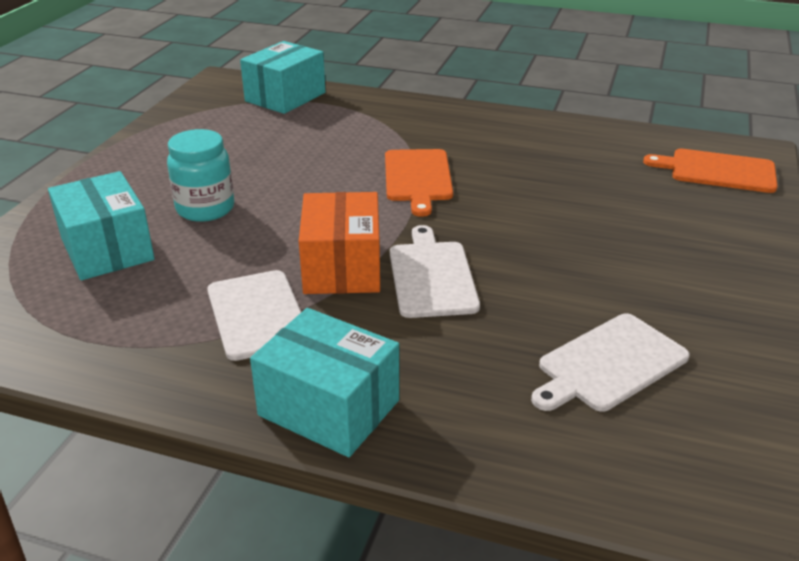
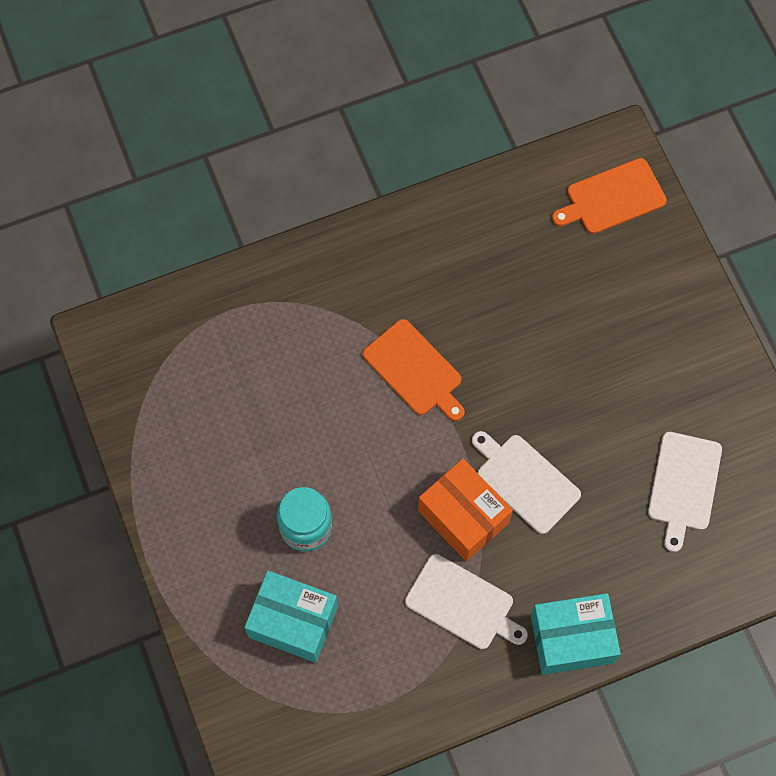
camera: 40 degrees left, 35 degrees up
turquoise box [240,41,325,114] -> none

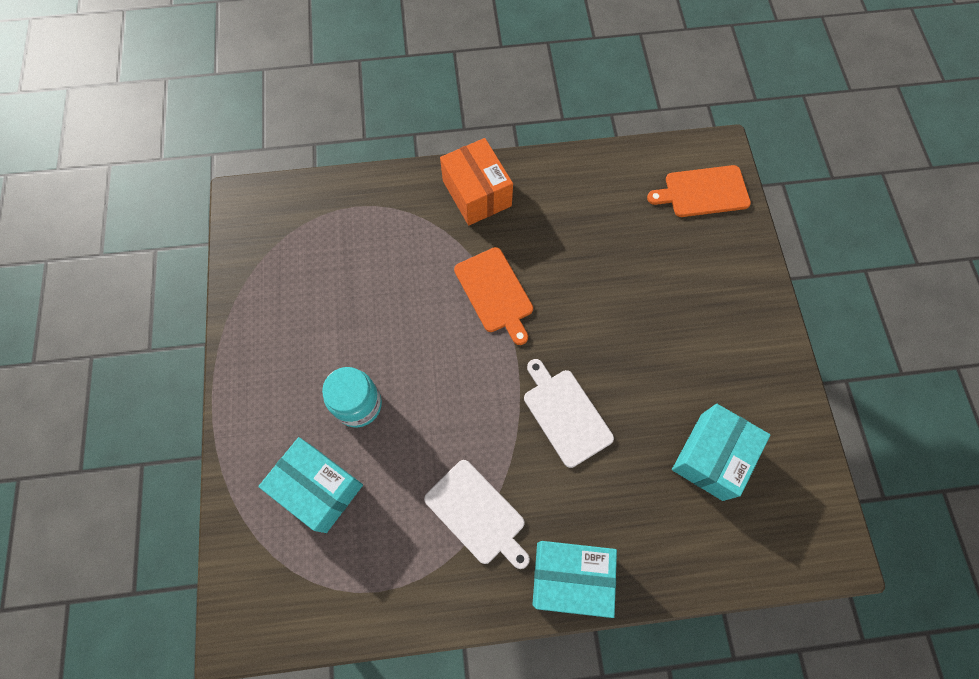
camera: 15 degrees right, 0 degrees up
orange box [418,459,513,562] -> orange box moved to [440,138,513,226]
white cutting board [648,432,722,552] -> turquoise box [672,404,770,501]

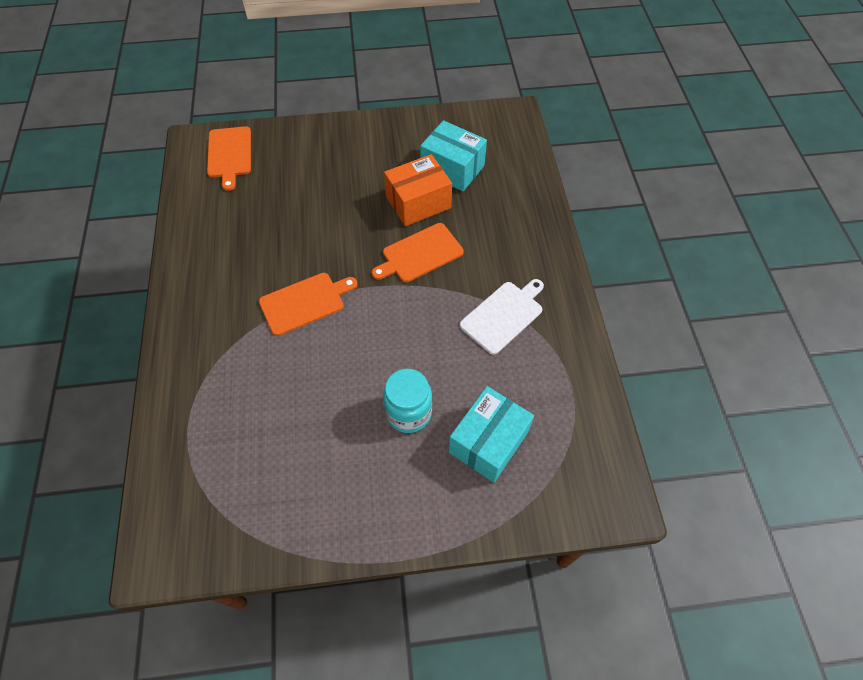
camera: 90 degrees left, 10 degrees down
orange box [440,138,513,226] -> orange box moved to [384,154,452,226]
white cutting board [524,359,614,468] -> orange cutting board [372,223,464,282]
turquoise box [532,541,617,618] -> none

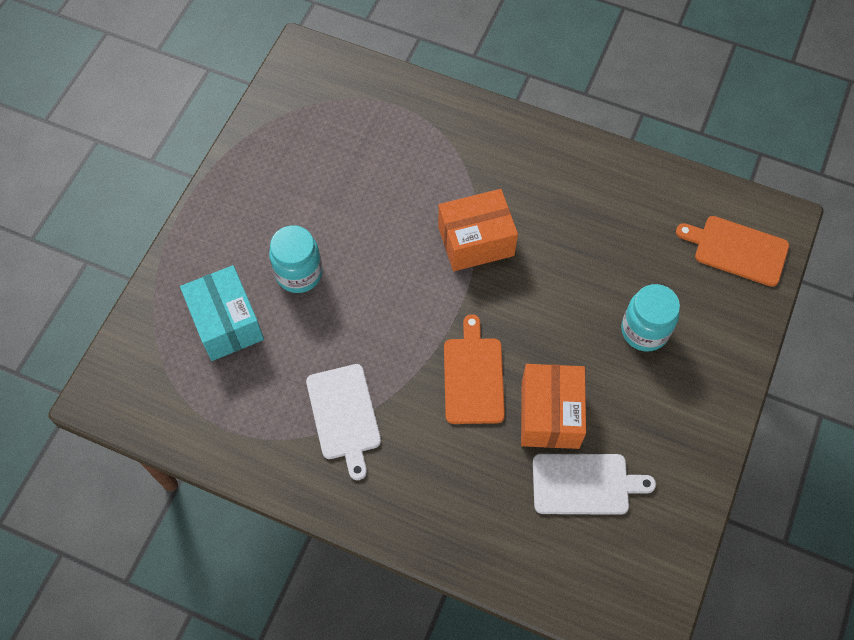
camera: 120 degrees right, 5 degrees up
orange cutting board [259,273,357,336] -> orange box [438,189,518,271]
turquoise box [420,120,487,191] -> white cutting board [533,454,656,515]
none -> turquoise jar [621,284,680,352]

